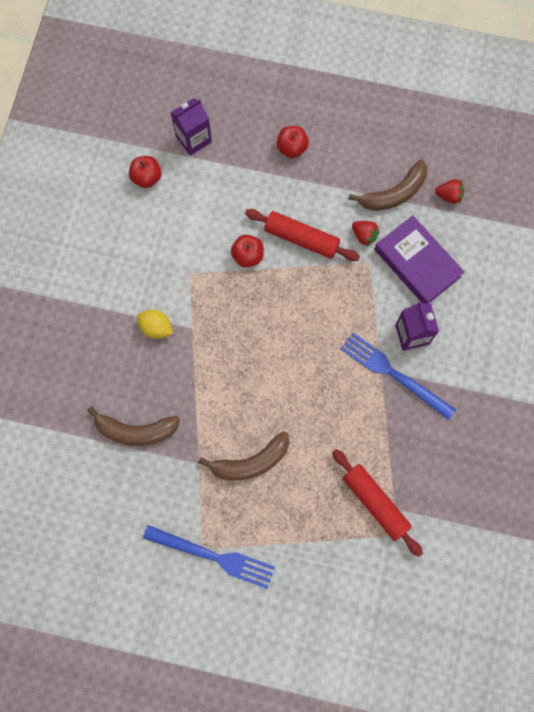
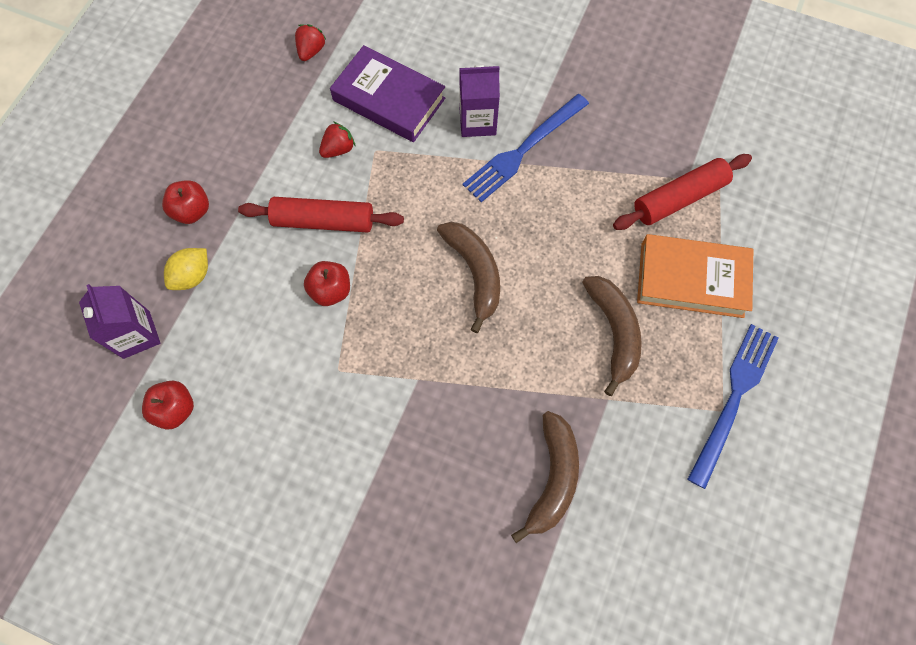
camera: 80 degrees left, 5 degrees down
yellow lemon [137,310,173,339] -> yellow lemon moved to [164,248,208,290]
red rolling pin [245,209,360,261] -> red rolling pin turned 60 degrees clockwise [238,197,404,232]
brown banana [348,159,427,211] -> brown banana moved to [437,222,500,333]
purple book [374,215,465,303] -> purple book turned 60 degrees clockwise [330,45,445,142]
none -> orange book [637,234,753,318]

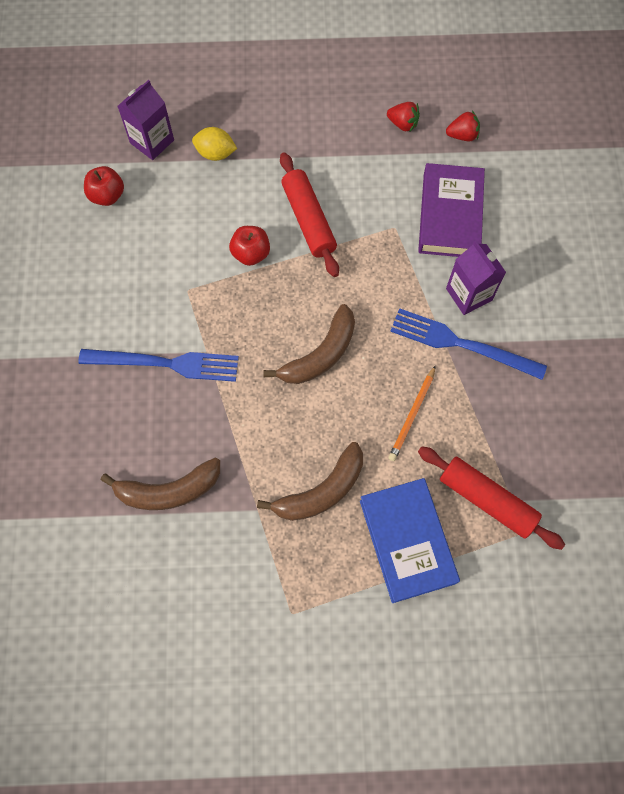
camera: 65 degrees right, 0 degrees up
red apple [162,180,209,224] -> none
red strawberry [319,121,355,158] -> red strawberry moved to [387,102,420,131]
orange book [637,234,753,318] -> blue book [360,478,460,603]
blue fork [687,324,779,489] -> blue fork moved to [78,349,239,382]
none -> orange pencil [388,365,436,461]

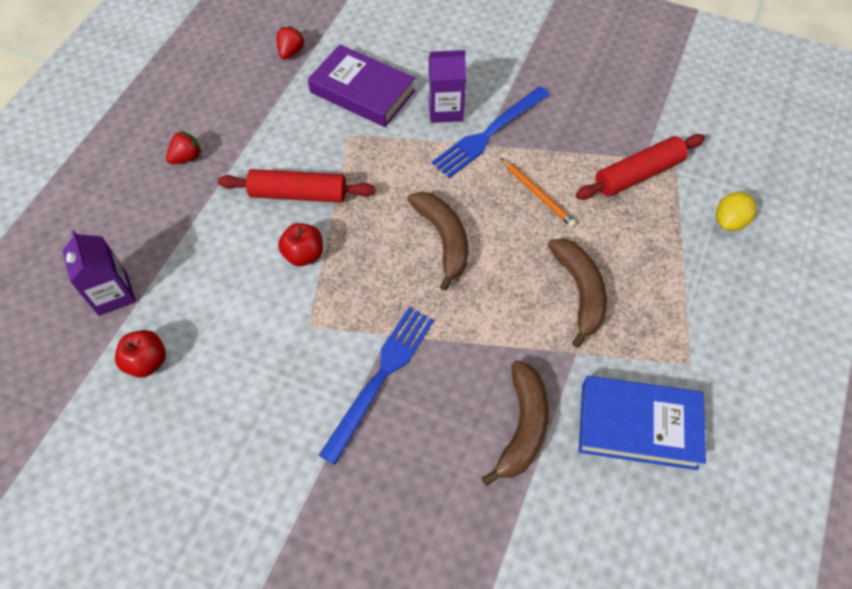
camera: 65 degrees left, 10 degrees down
yellow lemon [192,127,237,161] -> yellow lemon moved to [716,192,756,231]
blue book [360,478,460,603] -> blue book moved to [579,376,706,470]
red strawberry [387,102,420,131] -> red strawberry moved to [166,130,202,164]

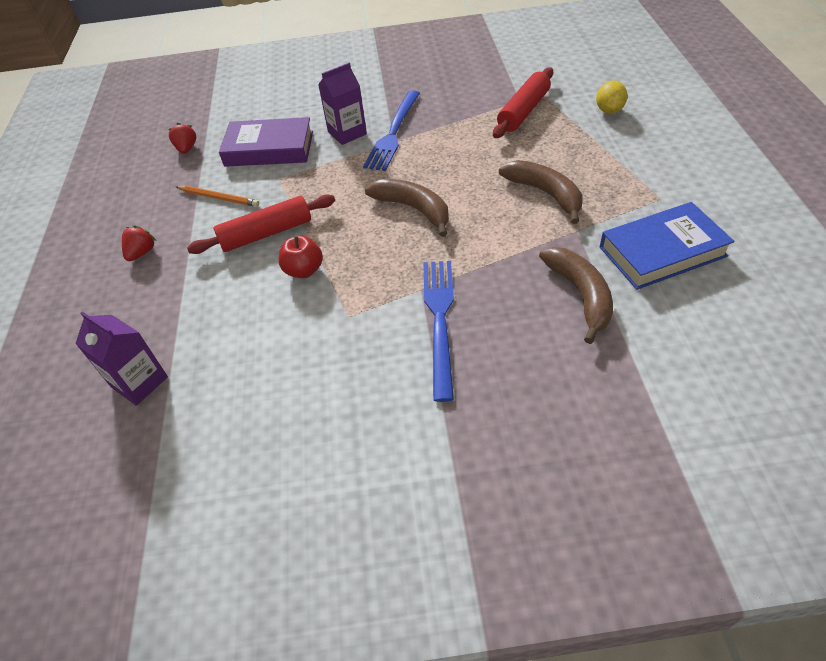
camera: 25 degrees left, 10 degrees down
red apple [115,330,166,378] -> none
orange pencil [501,158,577,227] -> orange pencil moved to [176,186,259,207]

